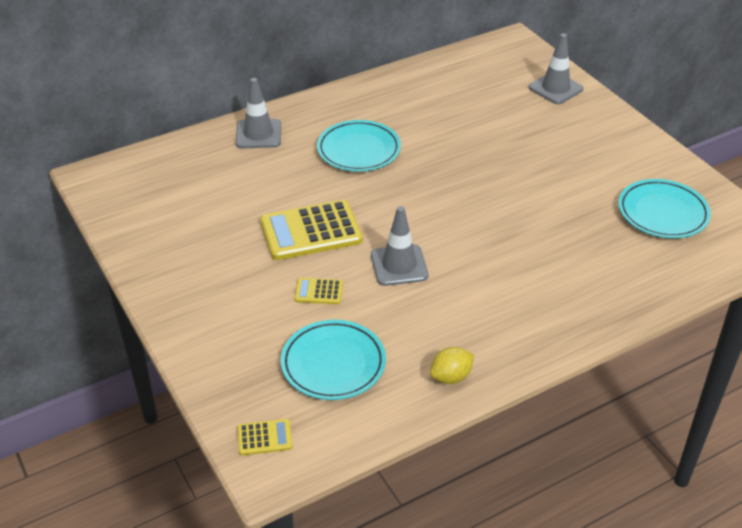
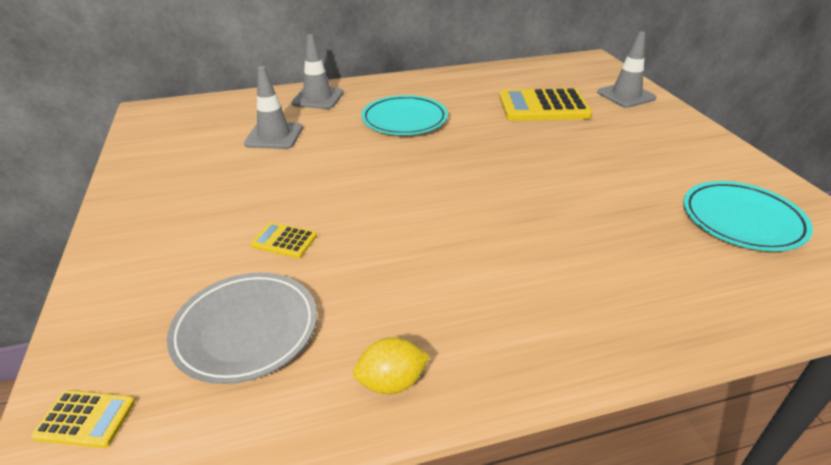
camera: 15 degrees right, 5 degrees down
yellow calculator [260,200,363,260] -> yellow calculator moved to [499,88,592,121]
turquoise plate [281,320,386,400] -> grey plate [167,272,317,384]
grey traffic cone [371,206,428,286] -> grey traffic cone moved to [244,66,303,149]

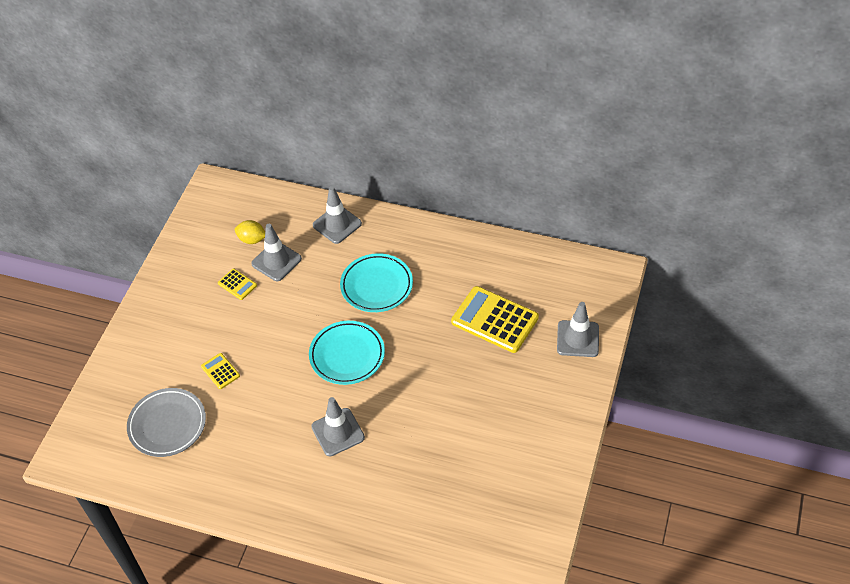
camera: 35 degrees right, 15 degrees up
yellow calculator [31,390,135,448] -> yellow calculator moved to [218,269,257,300]
yellow lemon [353,337,430,394] -> yellow lemon moved to [235,220,265,244]
turquoise plate [683,181,813,251] -> turquoise plate moved to [309,321,385,385]
none -> grey traffic cone [311,397,365,456]

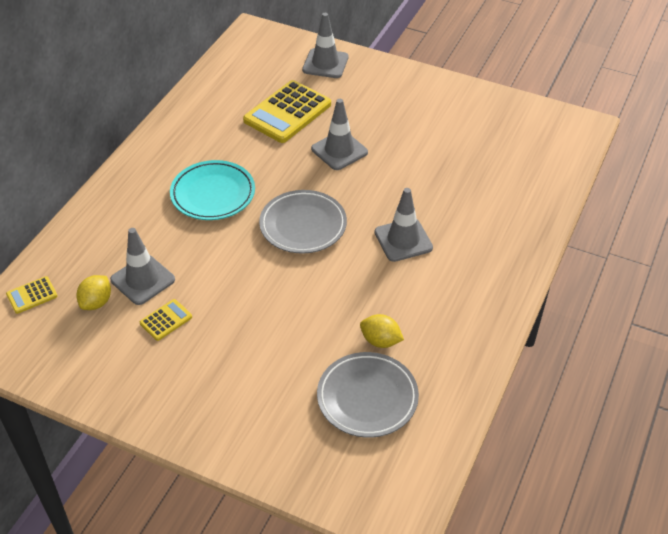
camera: 85 degrees left, 5 degrees down
yellow calculator [201,353,240,389] -> yellow calculator moved to [6,276,57,314]
turquoise plate [309,321,385,385] -> grey plate [259,190,347,254]
grey traffic cone [313,186,362,244] -> grey traffic cone moved to [311,99,368,170]
none -> yellow lemon [360,314,404,348]

